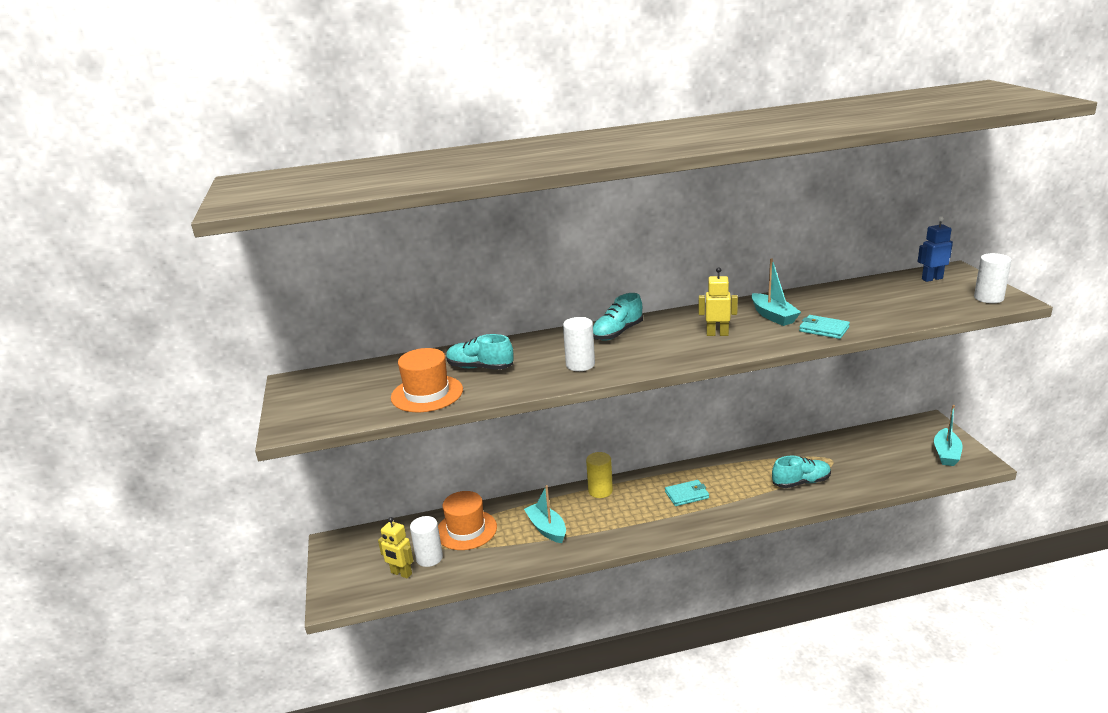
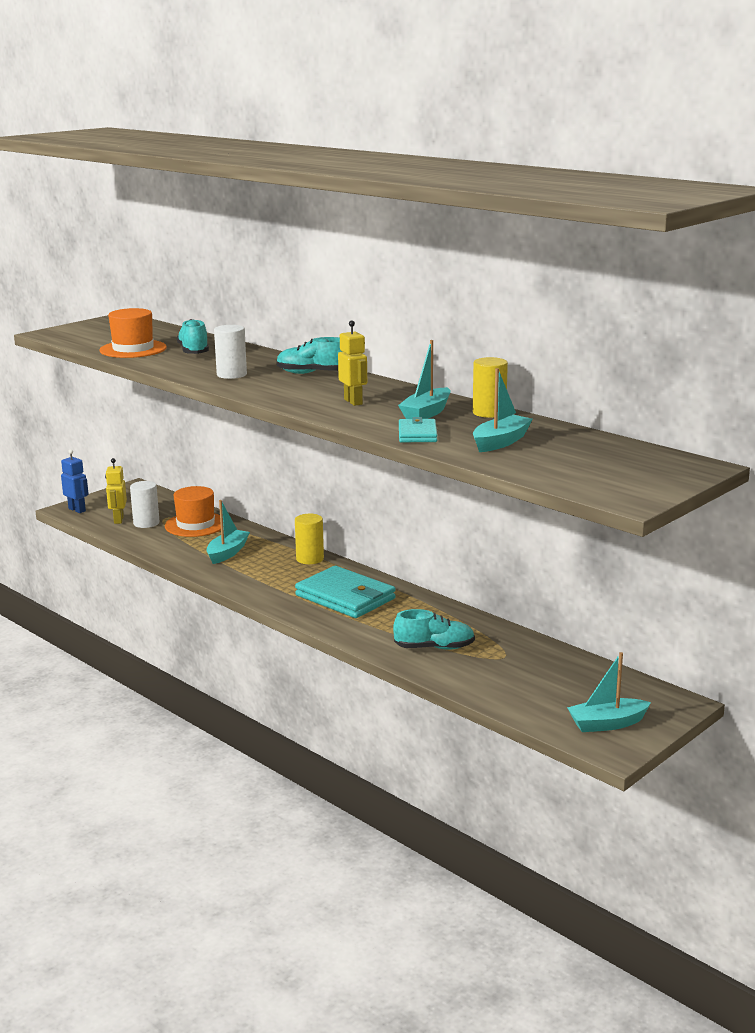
camera: 55 degrees right, 5 degrees down
turquoise wallet [665,480,709,506] -> turquoise wallet [295,566,396,618], size x1.91
turquoise shoe [772,456,831,488] -> turquoise shoe turned 45 degrees counterclockwise [393,609,475,650]
blue robot [918,216,953,282] -> blue robot moved to [61,449,89,513]
white cylinder [974,253,1011,303] -> none
none -> yellow cylinder [473,357,508,418]
none -> turquoise boat [473,368,533,452]

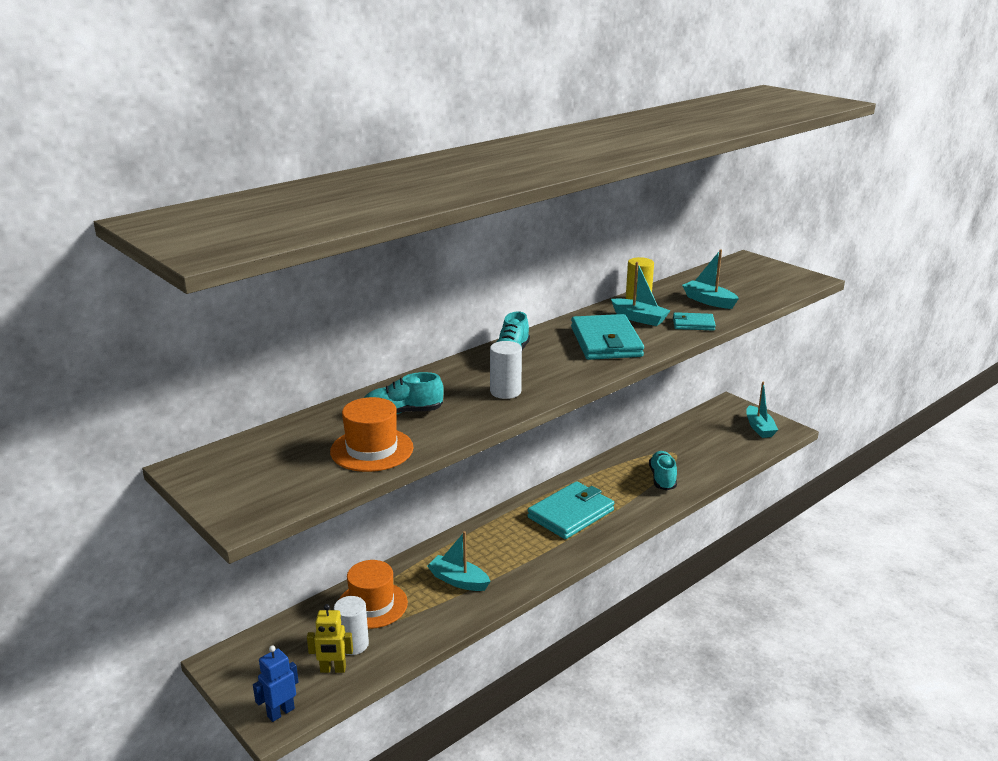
camera: 85 degrees left, 5 degrees up
yellow cylinder [295,514,324,564] -> none
yellow robot [338,320,367,406] -> turquoise wallet [571,314,644,360]

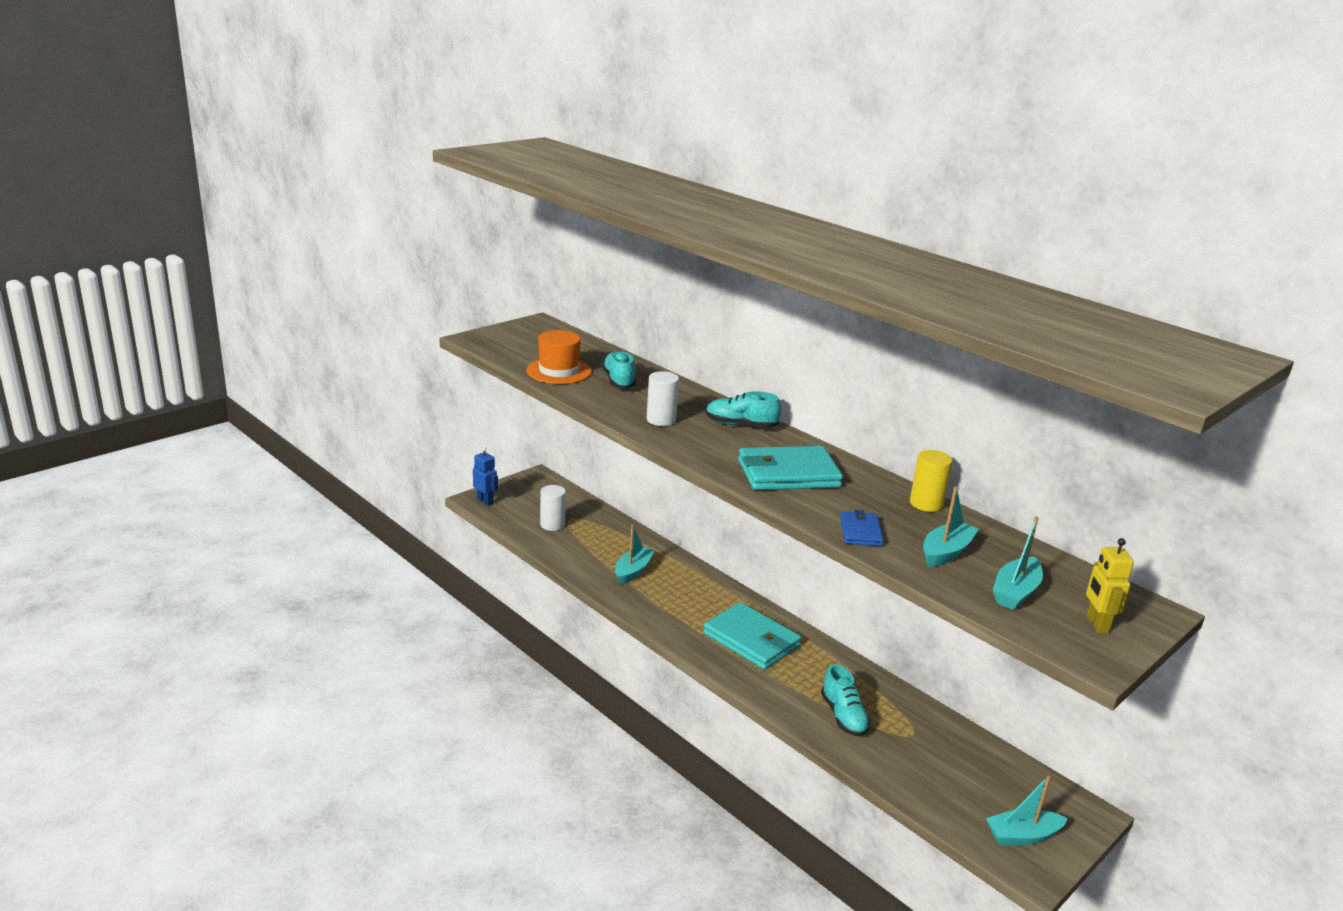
camera: 85 degrees right, 0 degrees up
yellow robot [307,604,353,673] -> yellow robot moved to [1086,538,1134,633]
orange hat [339,560,408,629] -> none
turquoise boat [611,262,670,326] -> turquoise boat moved to [993,516,1043,610]
turquoise shoe [649,451,677,491] -> turquoise shoe turned 75 degrees clockwise [821,664,871,736]
turquoise wallet [673,312,716,331] -> blue wallet [840,510,884,546]

